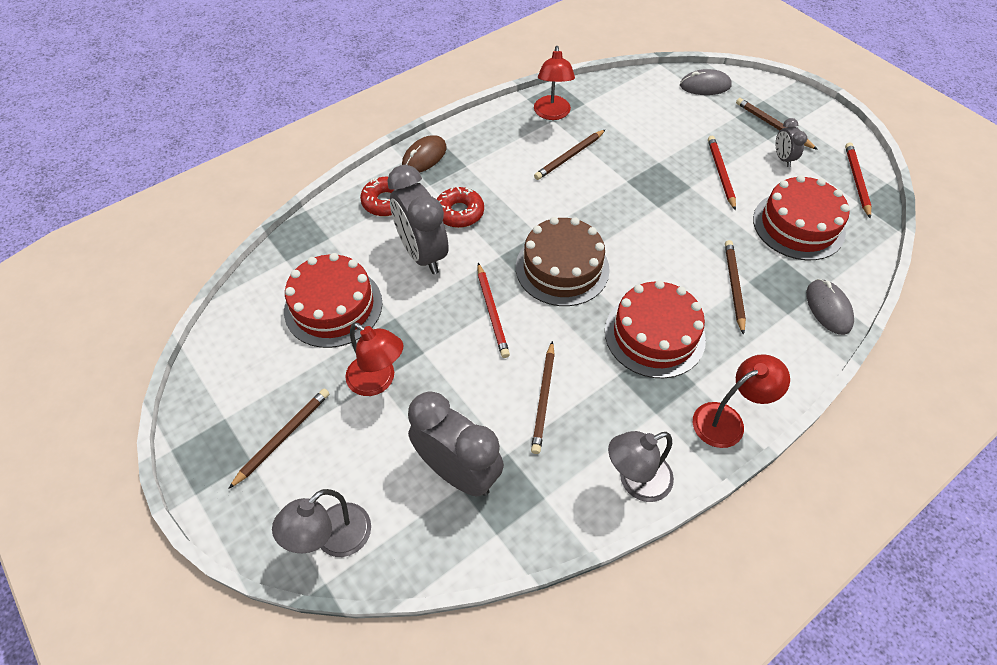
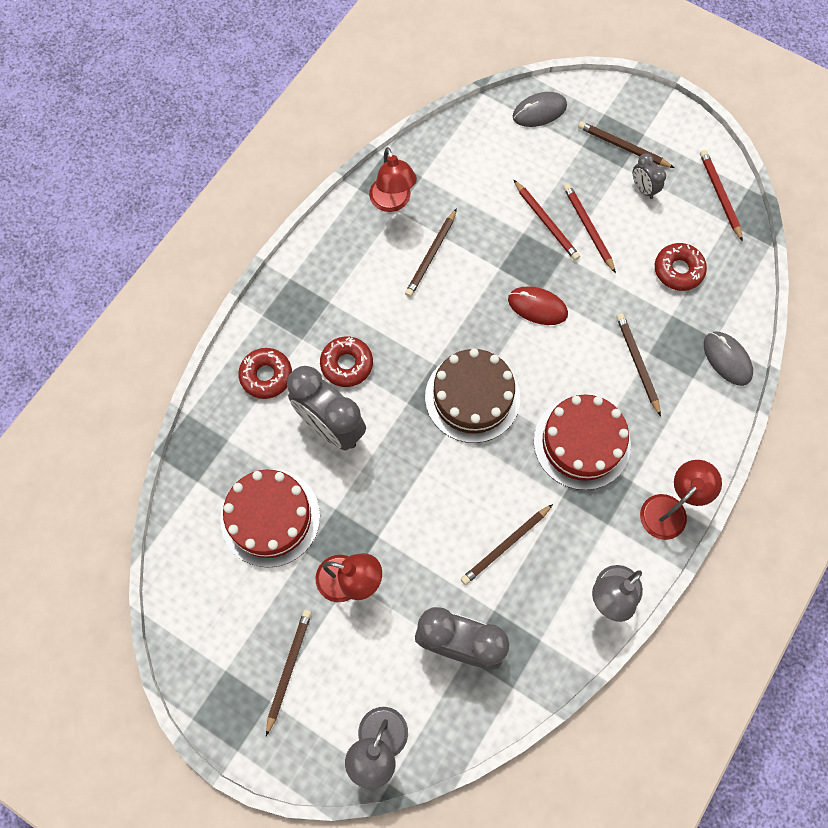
camera: 20 degrees left, 15 degrees up
brown mouse [402,135,447,173] -> none
red pencil [477,263,510,358] -> red pencil moved to [513,179,580,261]
brown pencil [531,341,555,454] -> brown pencil turned 60 degrees clockwise [461,504,553,585]
red cake [753,175,850,260] -> red donut [655,243,707,291]
none -> red mouse [508,286,568,325]

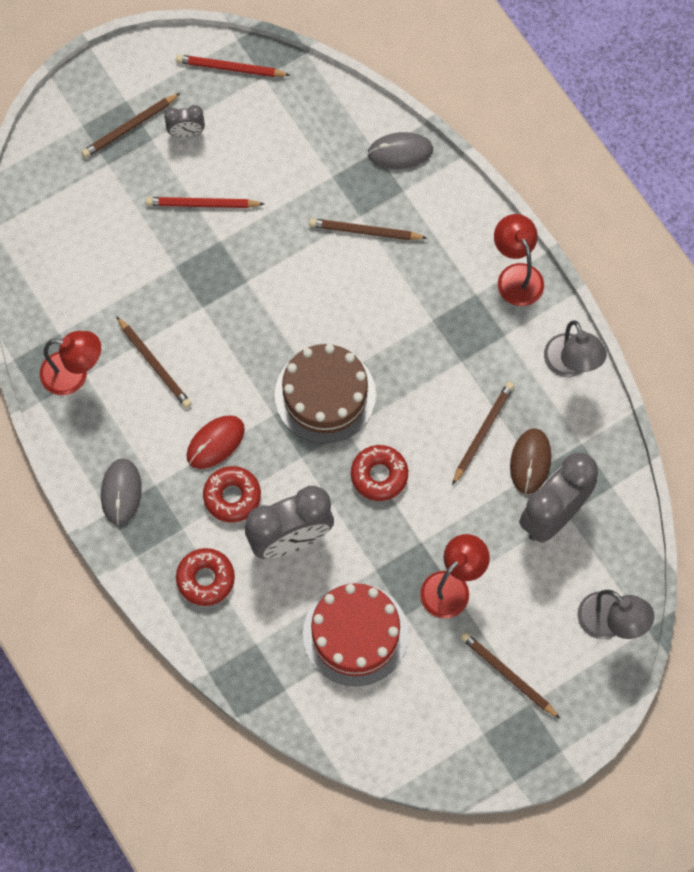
camera: 65 degrees left, 0 degrees up
brown pencil [461,504,553,585] -> brown pencil turned 135 degrees counterclockwise [452,382,514,485]
red mouse [508,286,568,325] -> red mouse moved to [186,415,245,469]
grey mouse [513,92,567,127] -> grey mouse moved to [101,458,141,526]
red pencil [513,179,580,261] -> none
red cake [534,395,631,490] -> none
red donut [655,243,707,291] -> red donut moved to [351,445,408,501]
none -> brown mouse [510,428,551,494]

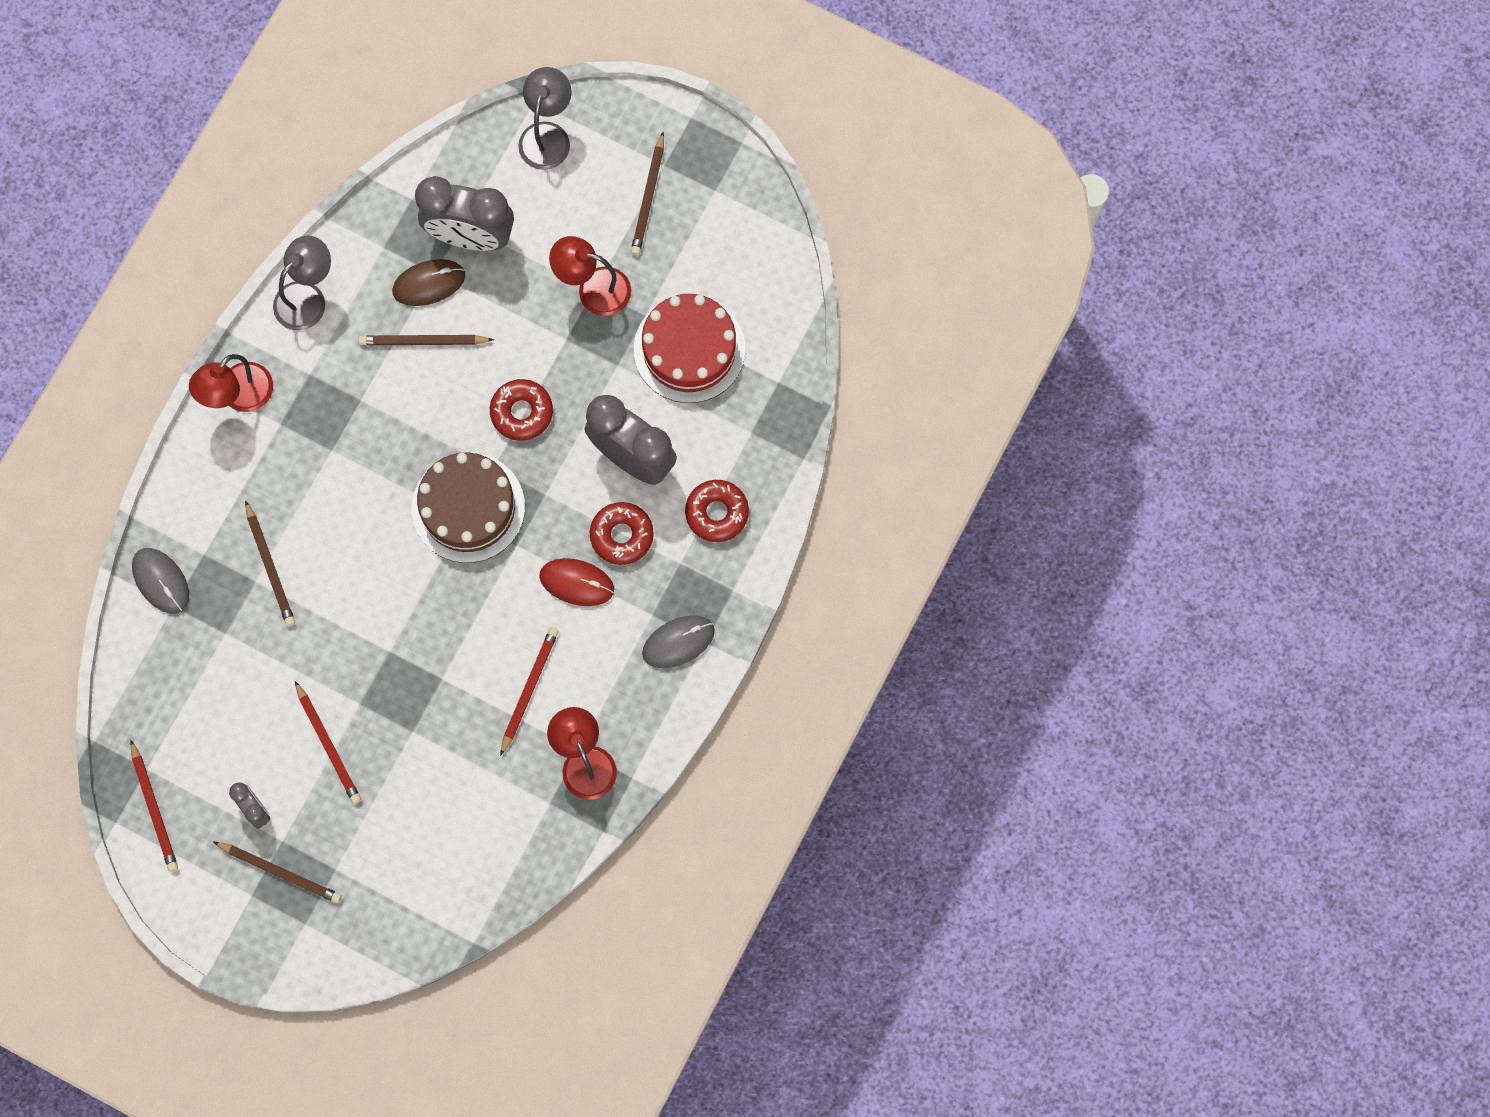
camera: 120 degrees left, 5 degrees up
brown pencil [116,316,192,408] -> red pencil [500,627,559,756]

